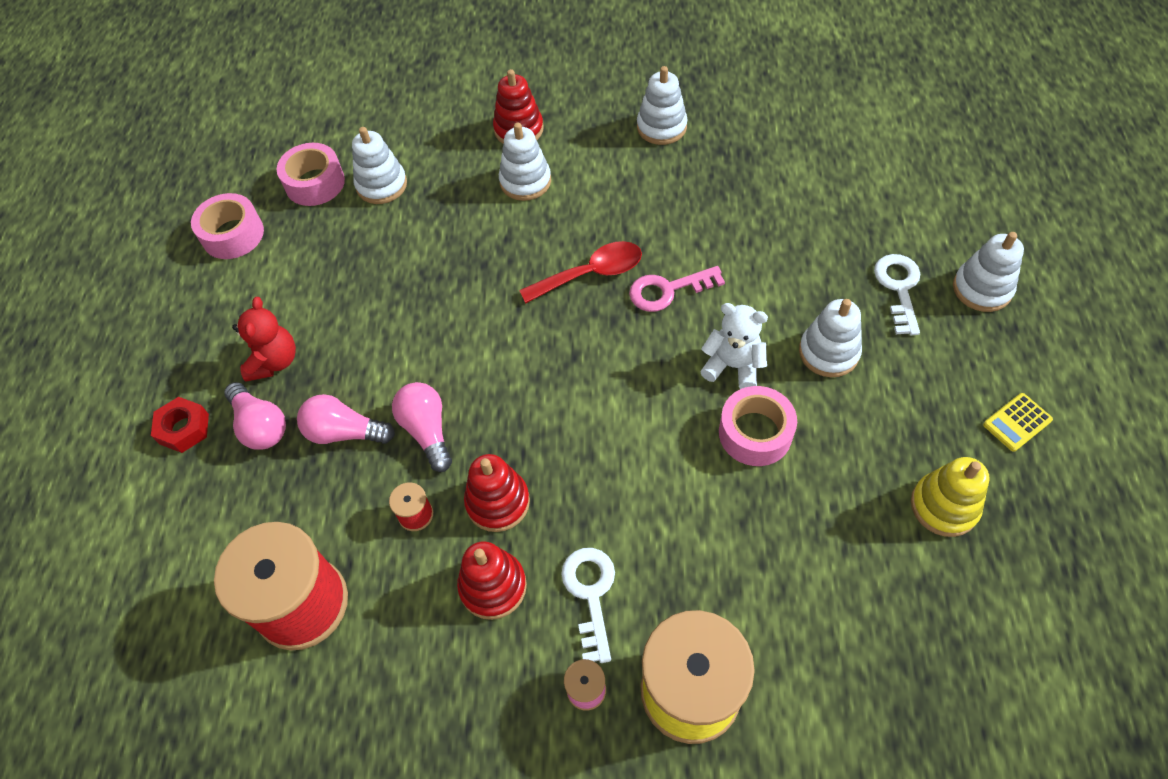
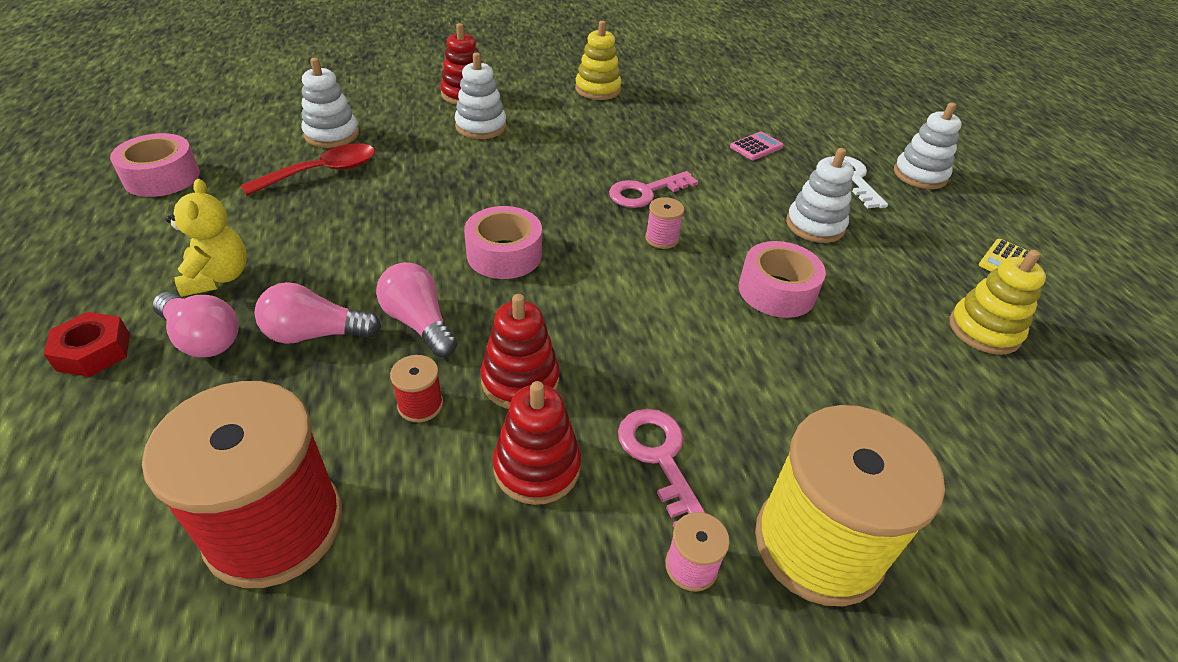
camera: 20 degrees left, 15 degrees down
red teddy bear [232,297,296,382] -> yellow teddy bear [166,179,247,297]
pink tape [277,143,345,206] -> pink tape moved to [464,206,542,279]
red spoon [519,241,642,303] -> red spoon moved to [241,143,375,196]
white key [561,548,615,663] -> pink key [618,409,705,528]
white stacking toy [637,66,688,145] -> yellow stacking toy [575,21,622,100]
white teddy bear [700,303,768,389] -> none
none -> pink spool [645,197,684,249]
none -> pink calculator [730,131,784,160]

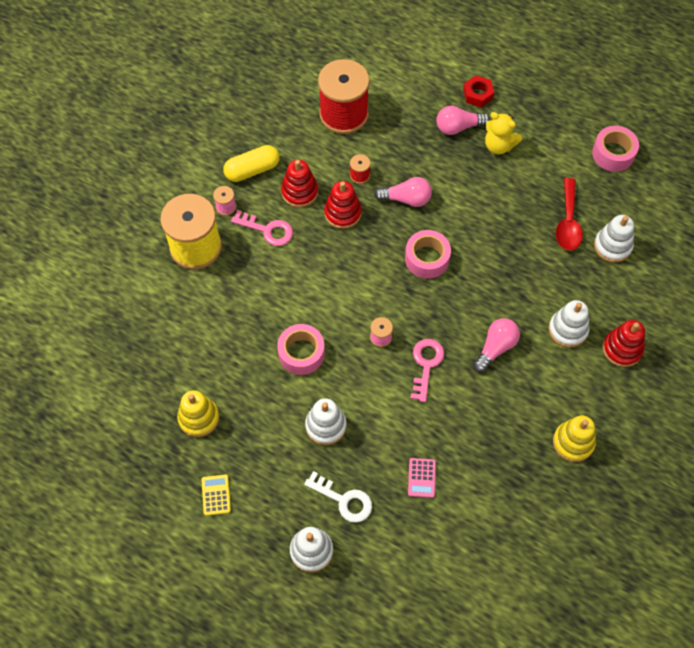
camera: 135 degrees right, 20 degrees up
pink light bulb [255,282,381,344] -> pink light bulb moved to [473,318,520,372]
none -> yellow capsule [223,145,280,182]

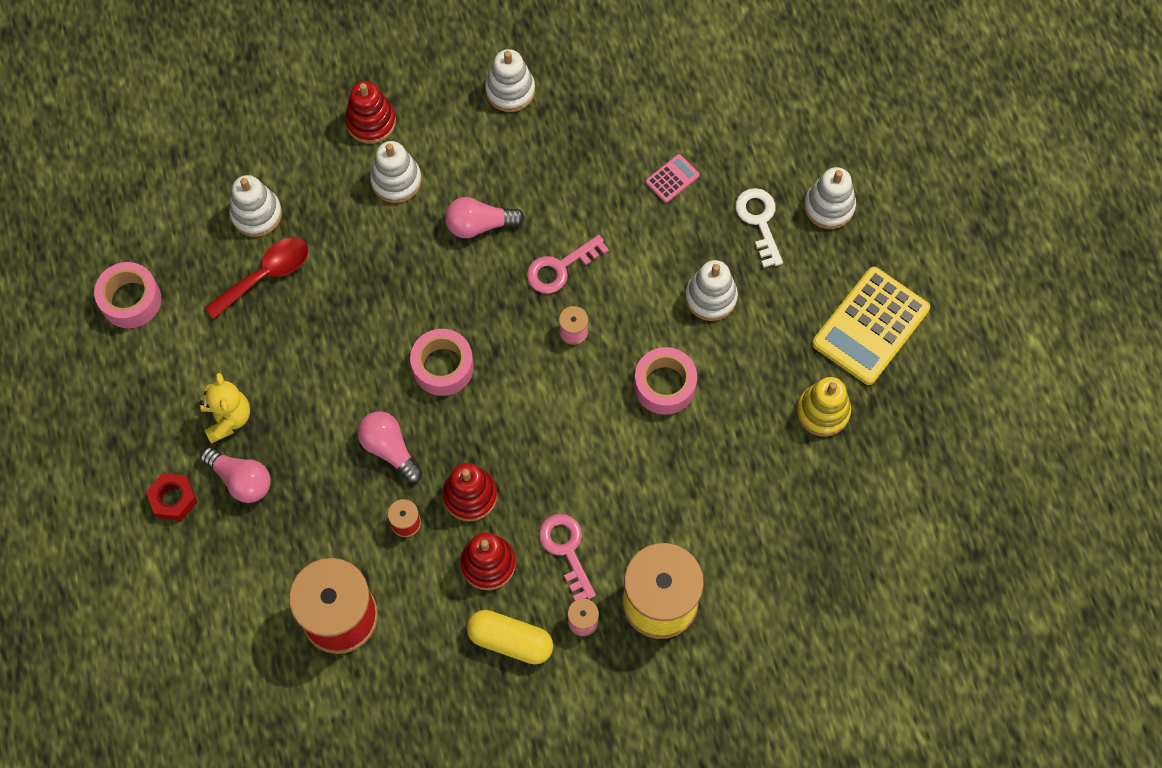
camera: 135 degrees left, 5 degrees up
yellow calculator [201,474,231,516] -> yellow calculator [812,267,930,385], size x2.22
yellow stacking toy [553,415,596,462] -> white stacking toy [485,49,535,112]

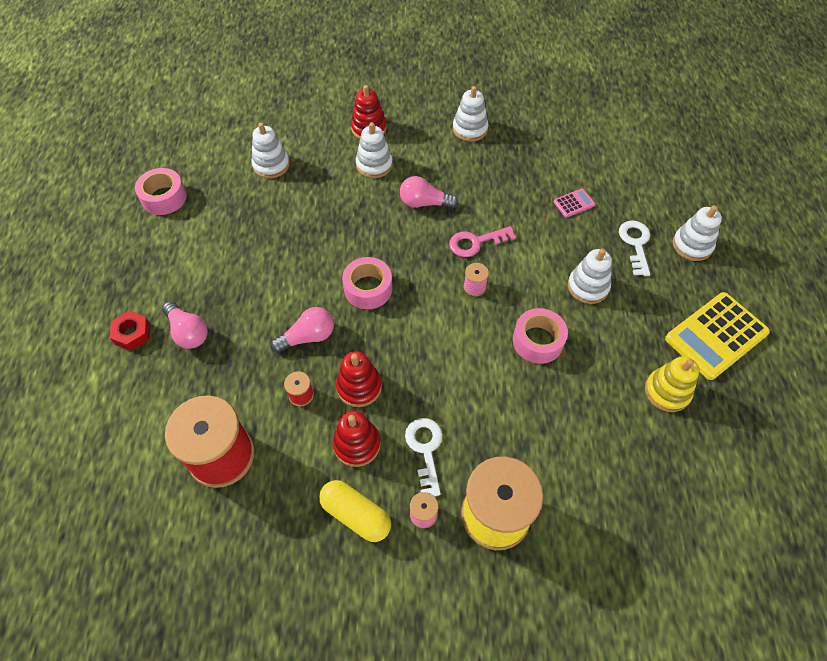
camera: 15 degrees right, 10 degrees down
yellow teddy bear [200,373,250,444] -> none
red spoon [205,238,308,319] -> none
pink light bulb [357,412,422,483] -> pink light bulb turned 90 degrees clockwise [270,307,334,353]
pink key [539,514,596,601] -> white key [405,418,442,496]

